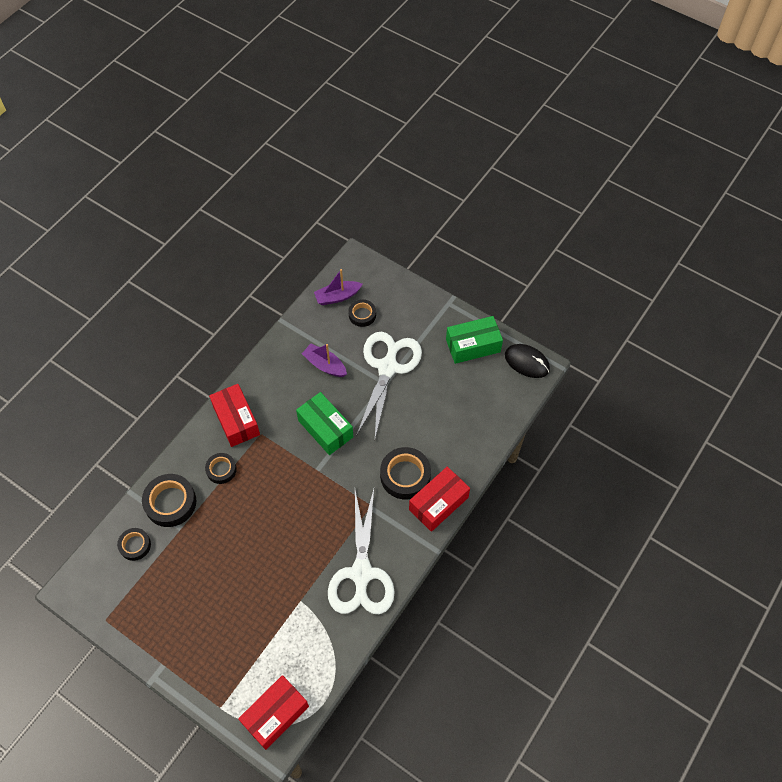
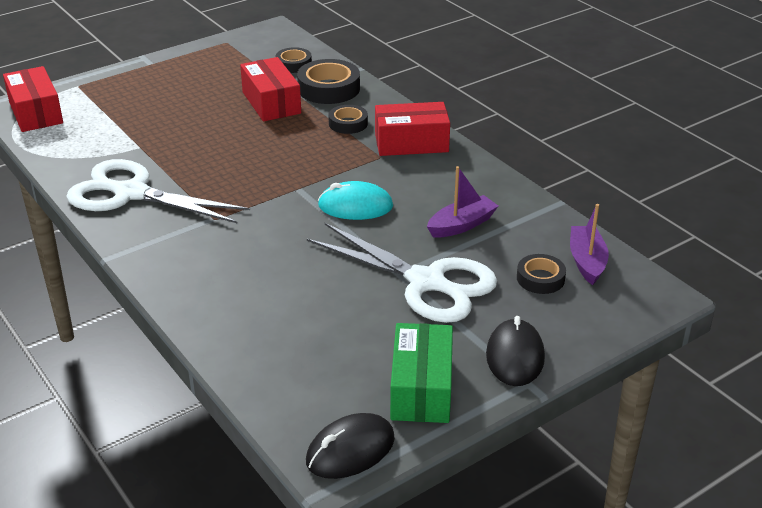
camera: 110 degrees right, 25 degrees down
green box [296,392,353,455] -> turquoise mouse [318,181,393,220]
black tape [380,447,431,499] -> none
red box [409,467,470,532] -> red box moved to [240,57,301,121]
none -> black mouse [486,316,545,386]

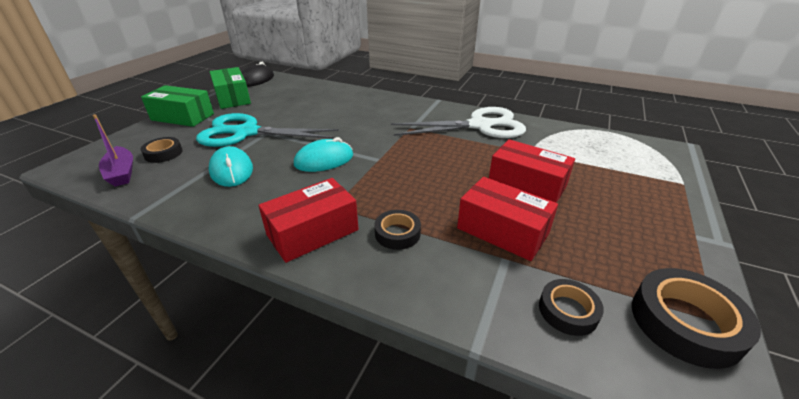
camera: 150 degrees right, 0 degrees up
red box [3,66,63,132] -> red box moved to [489,139,575,203]
black tape [297,59,360,104] -> black tape moved to [632,268,761,369]
white scissors [307,223,497,323] -> turquoise scissors [196,113,339,147]
purple boat [427,166,498,238] -> turquoise mouse [209,146,253,187]
black mouse [486,316,545,386] -> green box [141,85,214,127]

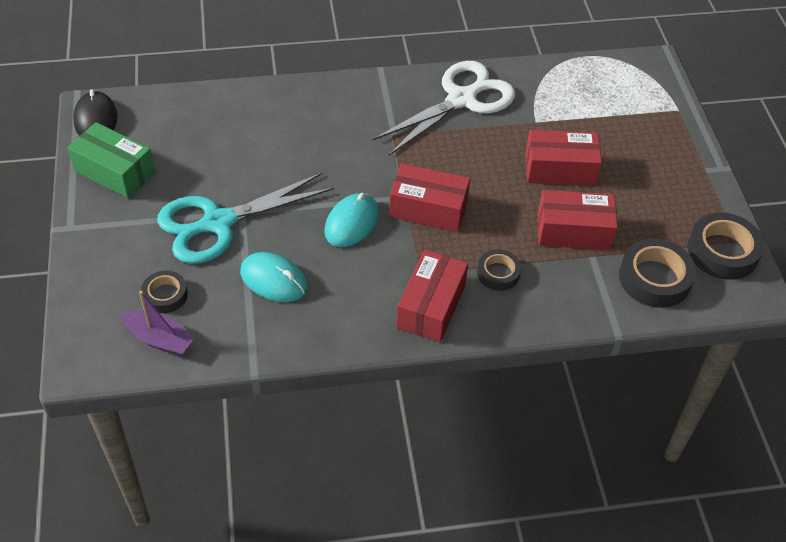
camera: 35 degrees left, 15 degrees up
green box [141,85,214,127] -> none
black tape [539,279,604,336] -> black tape [619,238,696,308], size x1.67
none -> red box [389,163,470,232]

